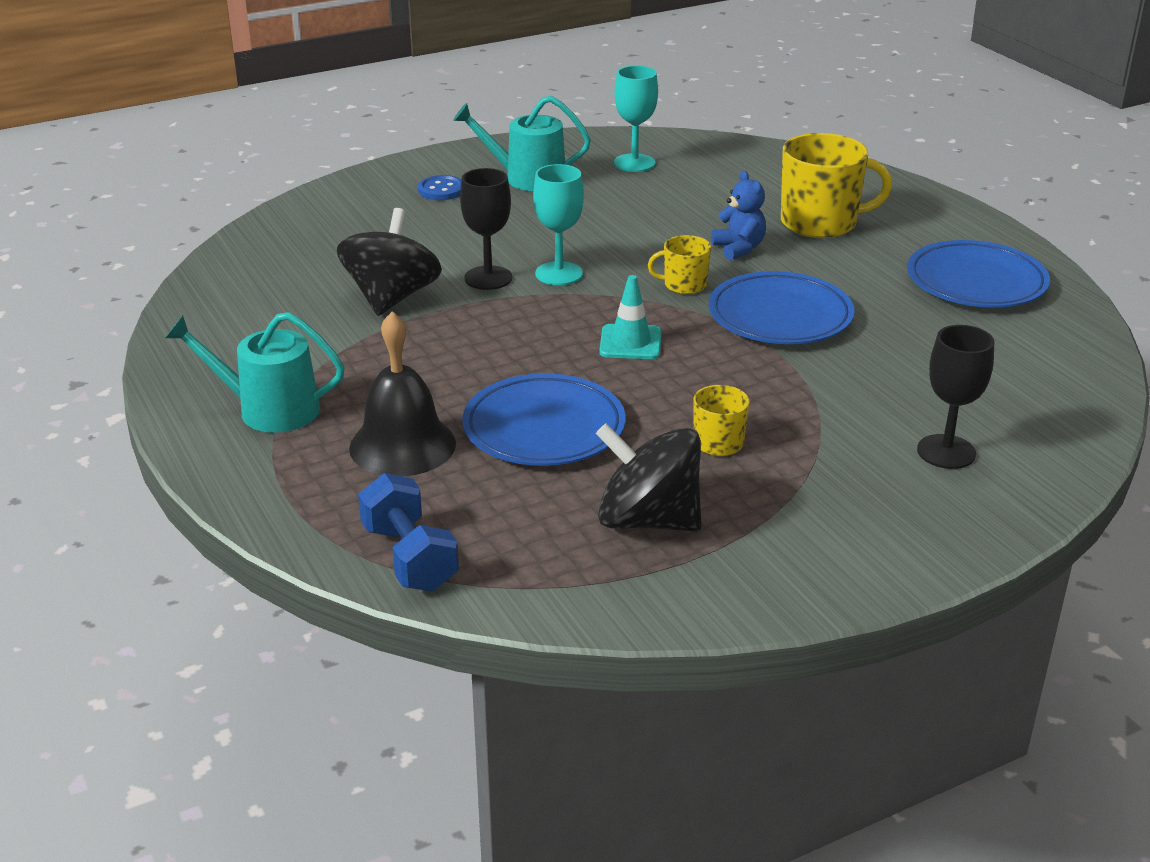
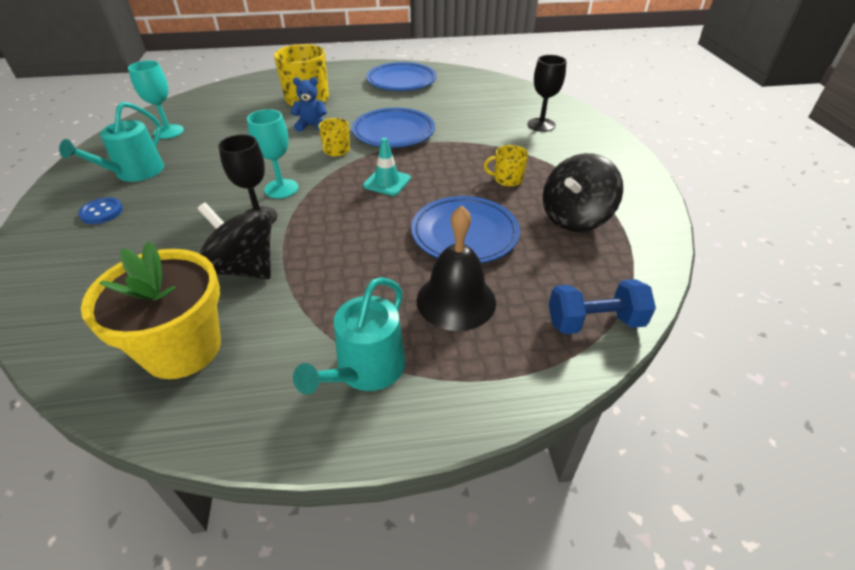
camera: 70 degrees left, 10 degrees up
none -> yellow flower pot [81,241,221,379]

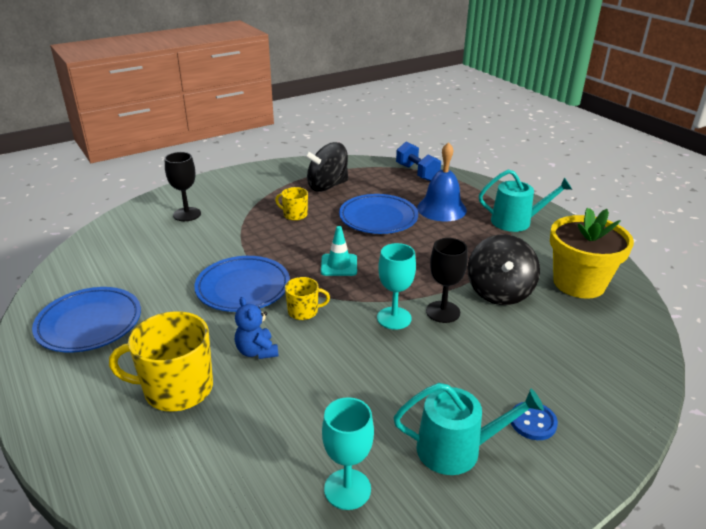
camera: 115 degrees left, 10 degrees down
black bell [417,205,496,331] -> blue bell [417,142,467,221]
yellow mug [484,145,528,187] -> yellow mug turned 135 degrees clockwise [275,187,308,221]
black spinning top [543,153,623,232] -> black spinning top turned 135 degrees clockwise [304,142,348,192]

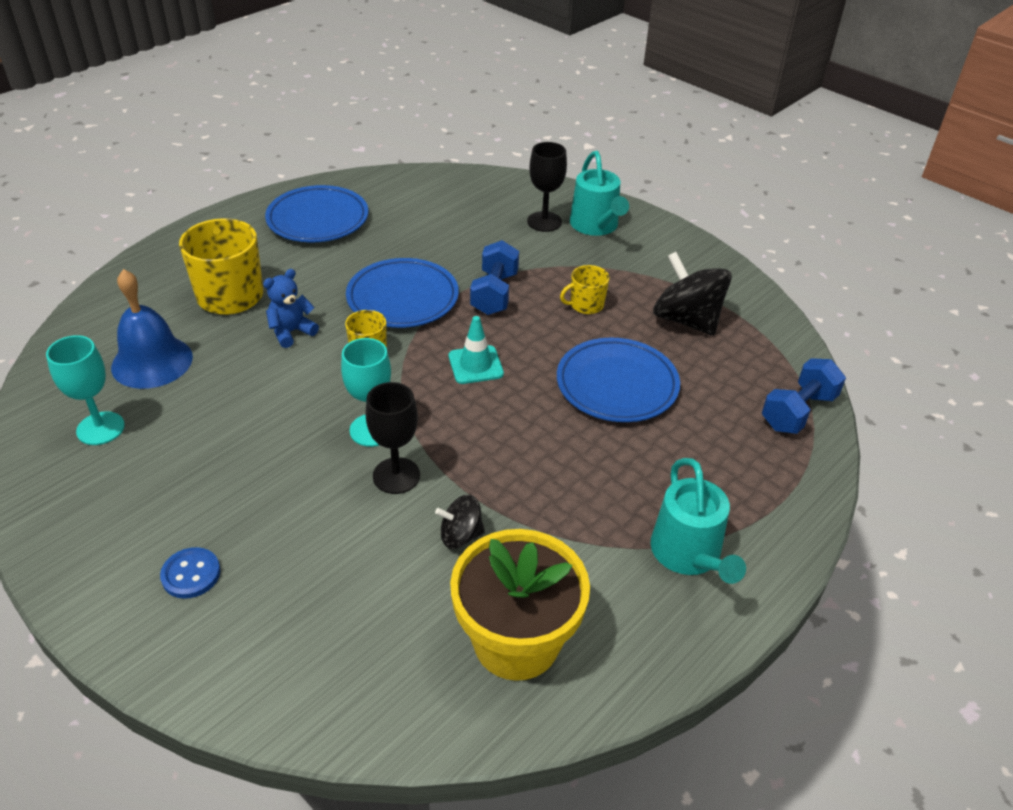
camera: 75 degrees right, 10 degrees up
yellow mug [275,187,308,221] -> yellow mug turned 120 degrees counterclockwise [560,265,609,314]
turquoise watering can [394,383,544,475] -> turquoise watering can moved to [570,151,629,236]
blue bell [417,142,467,221] -> blue bell moved to [111,269,193,389]
black spinning top [467,234,540,305] -> black spinning top [435,495,485,549], size x0.53
none -> blue dumbbell [470,240,519,315]

